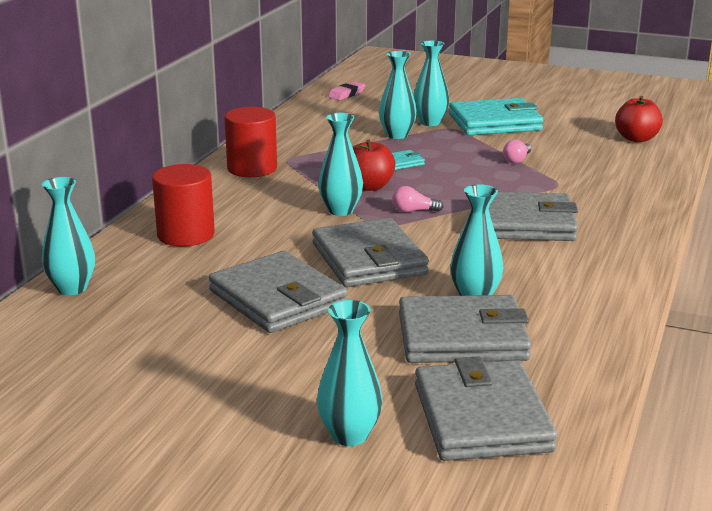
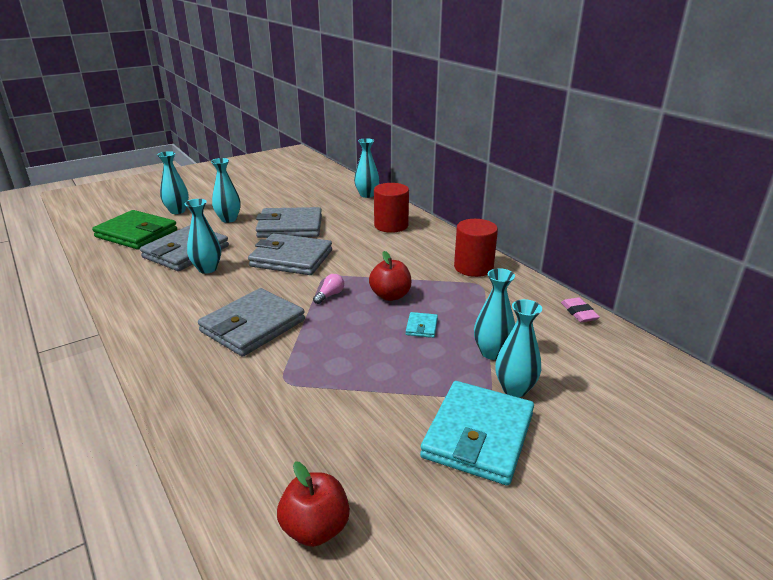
camera: 125 degrees right, 5 degrees up
turquoise vase [318,113,363,216] -> turquoise vase moved to [211,158,241,223]
pink eraser [328,81,365,100] -> pink eraser moved to [561,297,600,322]
grey wallet [415,356,557,461] -> green wallet [92,210,177,250]
pink light bulb [503,139,531,163] -> none

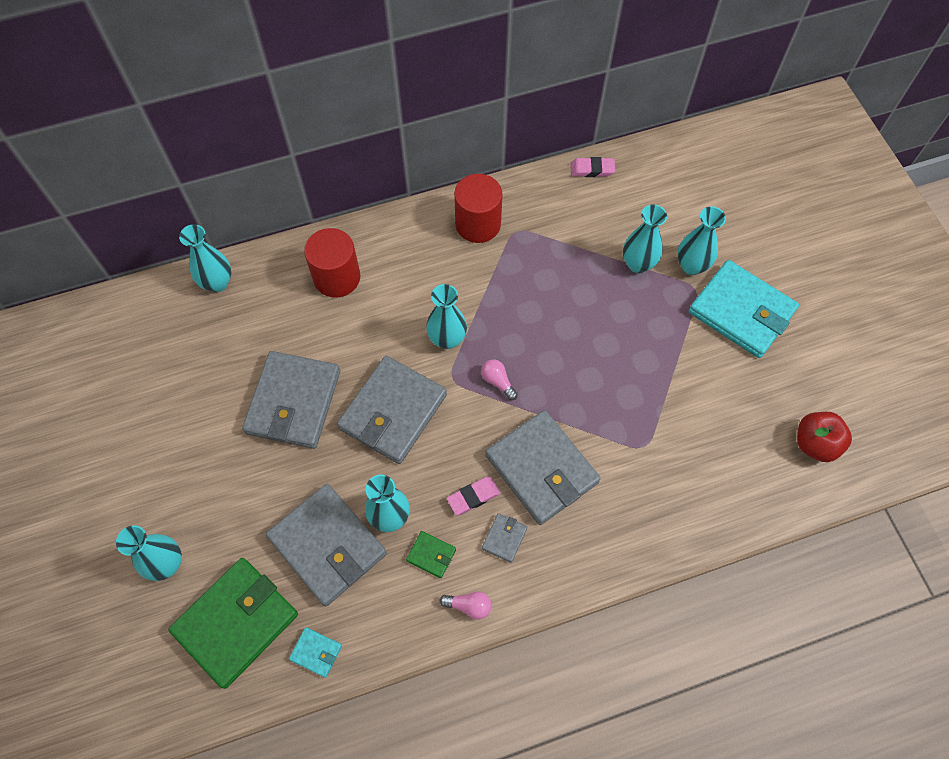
camera: 75 degrees left, 35 degrees up
turquoise vase [211,158,241,223] -> turquoise vase moved to [426,284,467,349]
red apple [369,251,412,301] -> none
turquoise wallet [406,312,438,338] -> turquoise wallet moved to [289,627,342,678]
none -> green wallet [406,531,456,578]
none -> pink light bulb [440,591,491,620]
none -> pink eraser [447,477,500,515]
none -> grey wallet [482,513,527,563]

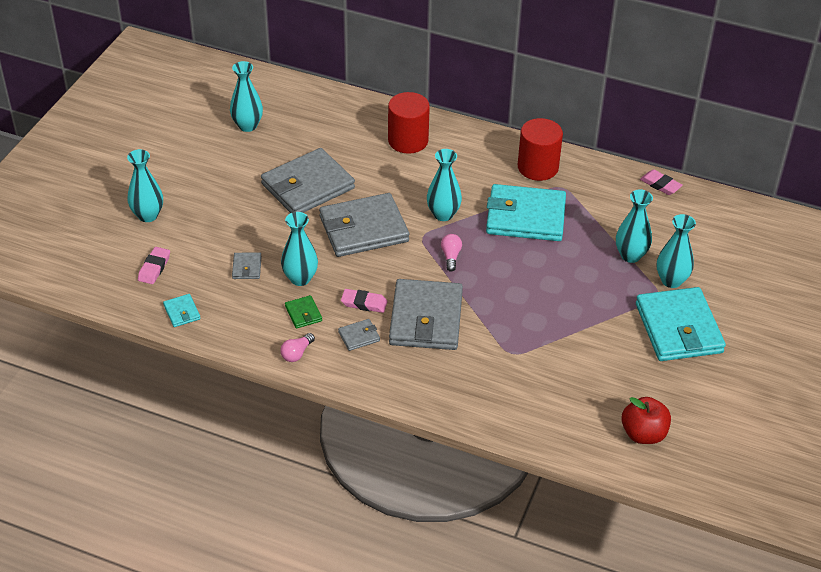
camera: 40 degrees right, 20 degrees down
green wallet [168,558,298,689] -> pink eraser [138,247,170,284]
turquoise vase [179,224,232,292] -> turquoise vase moved to [230,61,263,132]
grey wallet [266,484,387,607] -> grey wallet [232,253,262,279], size x0.42
pink light bulb [440,591,491,620] -> pink light bulb turned 75 degrees clockwise [280,333,315,362]
none -> turquoise wallet [486,184,566,241]

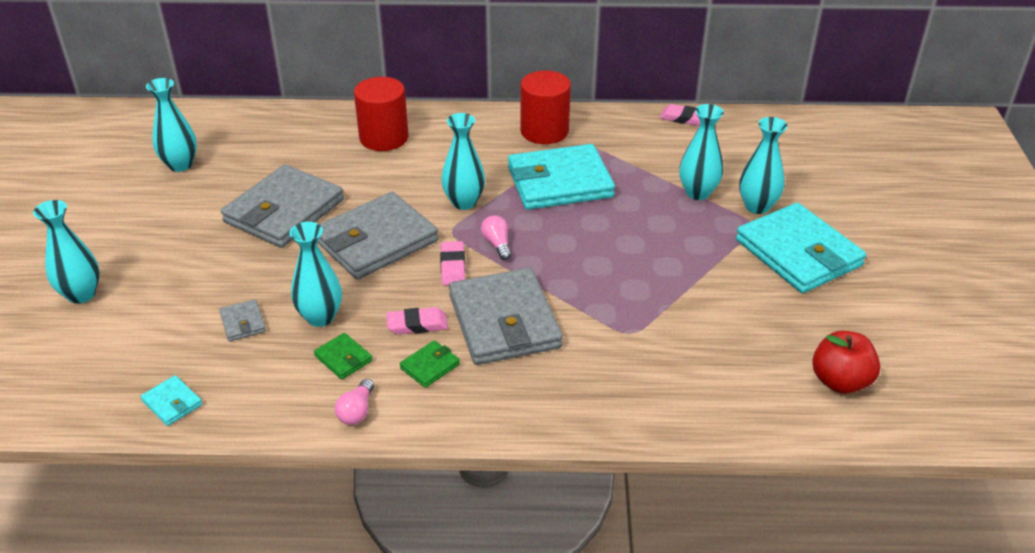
camera: 20 degrees left, 5 degrees down
pink eraser [138,247,170,284] -> pink eraser moved to [440,241,466,285]
grey wallet [338,319,380,351] -> green wallet [400,340,460,388]

